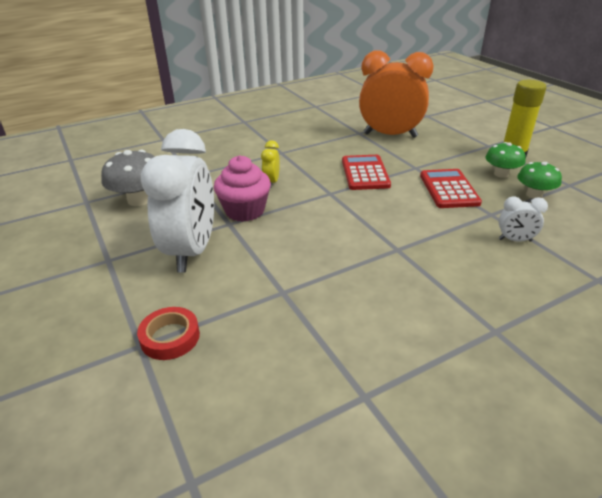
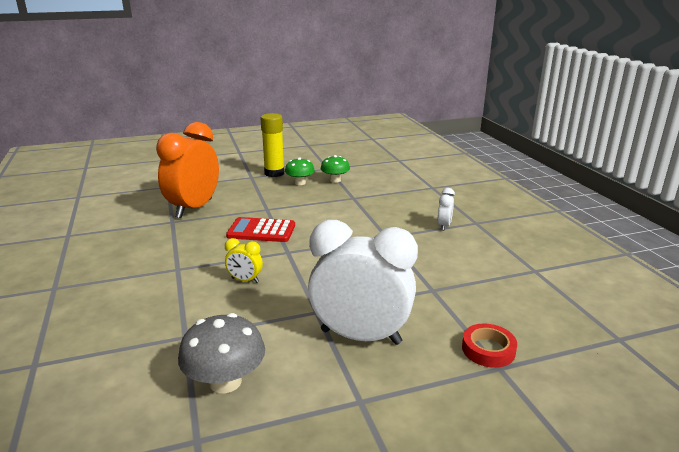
camera: 80 degrees left, 10 degrees down
pink cupcake [214,155,271,222] -> none
red calculator [420,169,482,208] -> none
white clock [498,196,548,242] -> white clock moved to [438,188,455,231]

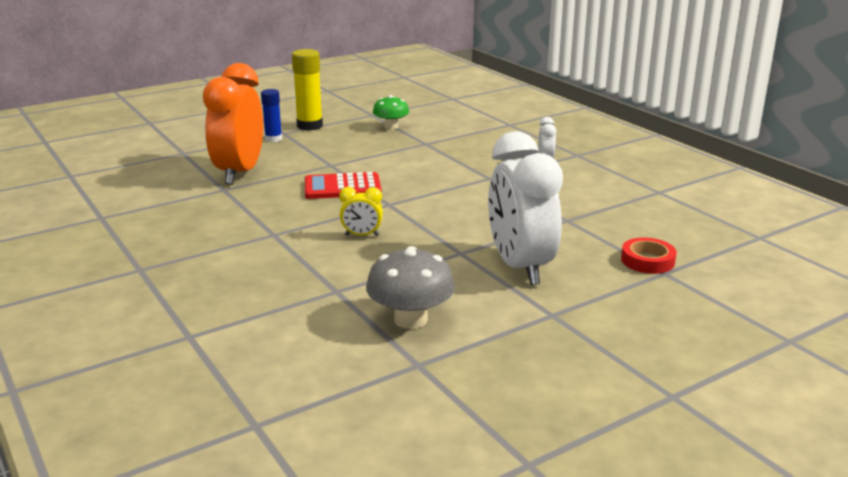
camera: 15 degrees left, 0 degrees up
green mushroom [285,157,315,185] -> none
white clock [308,220,418,345] -> white clock turned 105 degrees counterclockwise [488,131,563,285]
none -> blue glue stick [261,89,282,142]

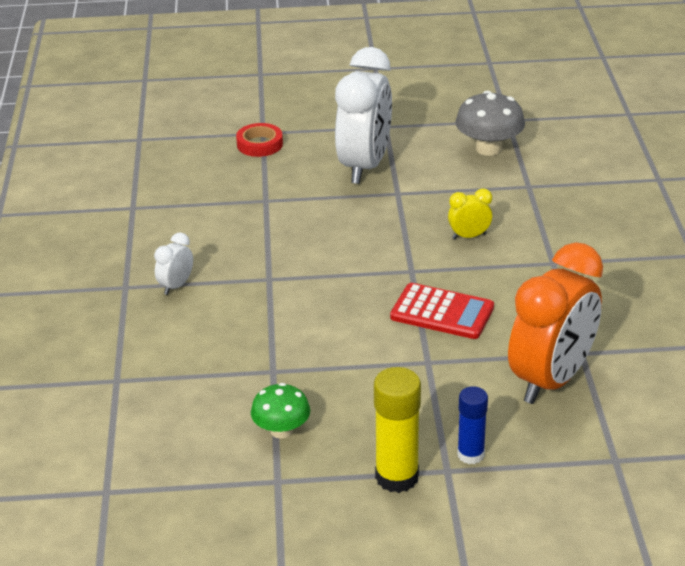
camera: 150 degrees left, 10 degrees up
yellow clock [339,187,383,236] -> yellow clock turned 45 degrees counterclockwise [448,188,492,239]

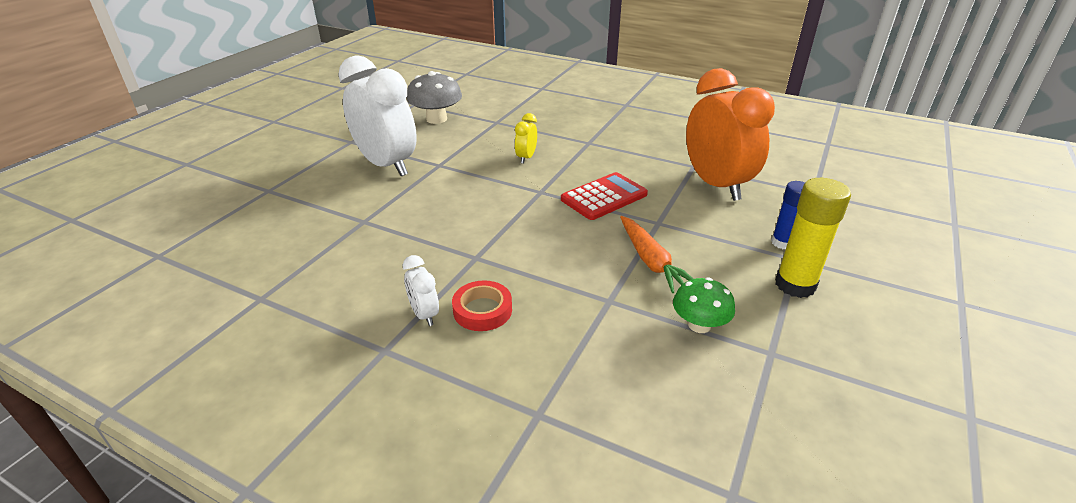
camera: 60 degrees left, 0 degrees up
red tape [236,123,283,157] -> red tape moved to [452,280,512,331]
none -> orange carrot [620,216,694,293]

